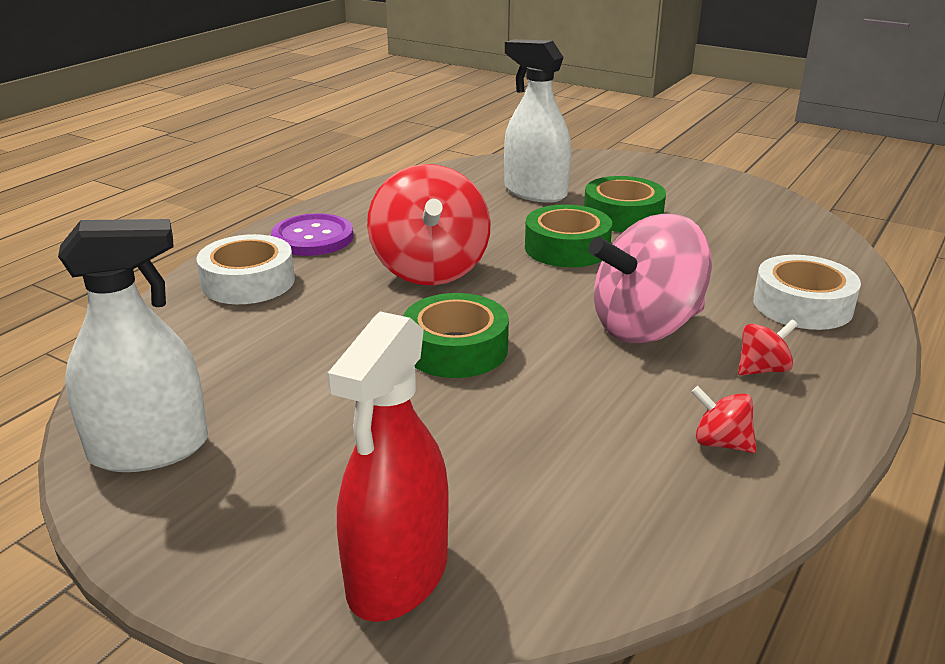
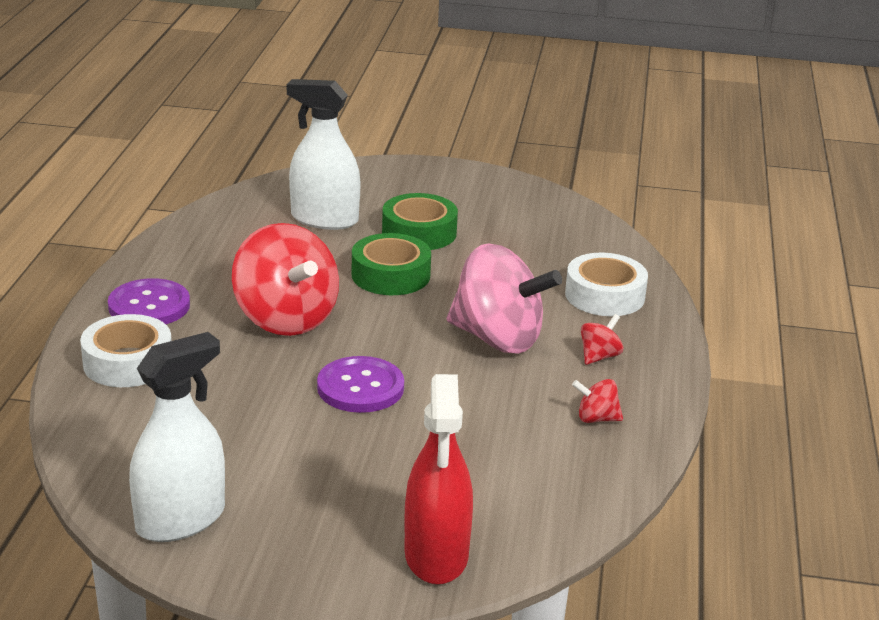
camera: 25 degrees left, 0 degrees up
green tape [403,293,509,378] -> purple button [317,356,404,413]
pink spinning top [589,214,712,343] -> pink spinning top turned 105 degrees counterclockwise [447,244,562,354]

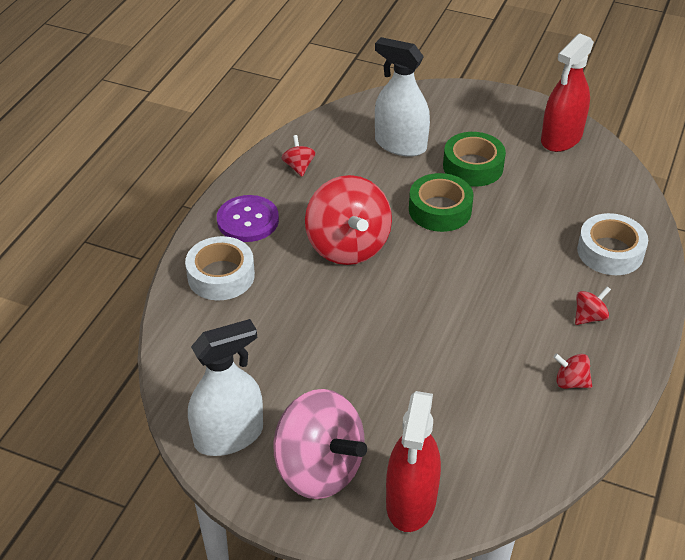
camera: 15 degrees right, 15 degrees up
purple button [317,356,404,413] -> none
pink spinning top [447,244,562,354] -> pink spinning top moved to [273,389,367,499]
none -> red spinning top [281,135,315,177]
none -> red spray bottle [541,33,594,152]

